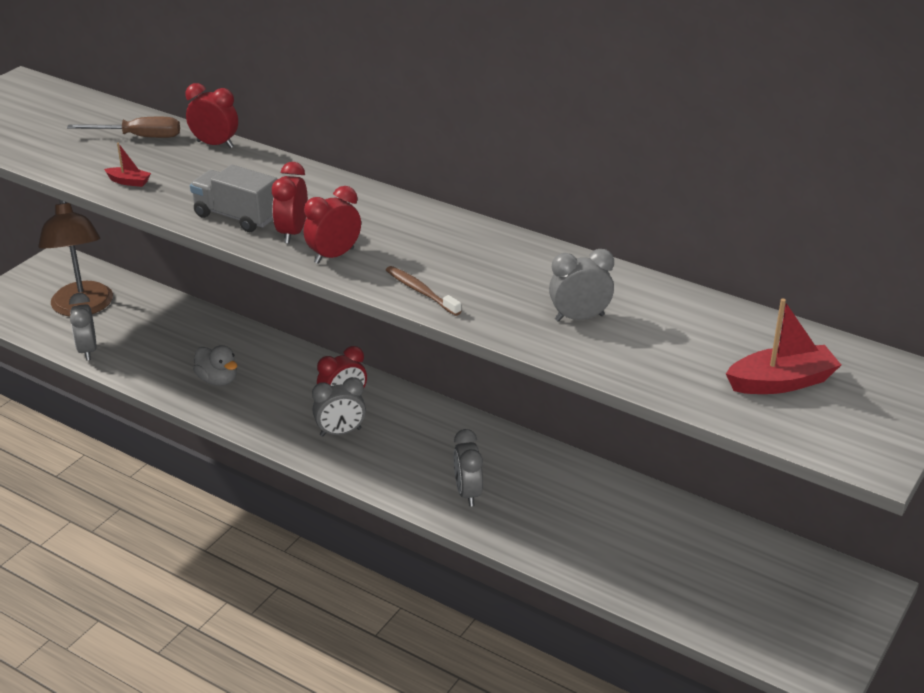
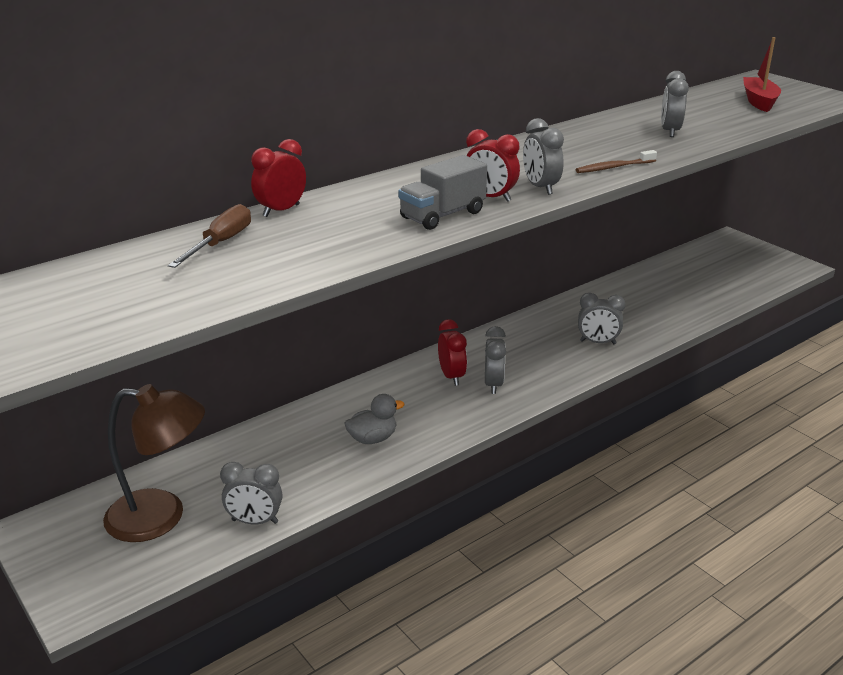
camera: 70 degrees left, 5 degrees down
red boat [104,143,151,187] -> none
red clock [304,186,361,264] -> grey clock [523,118,564,195]

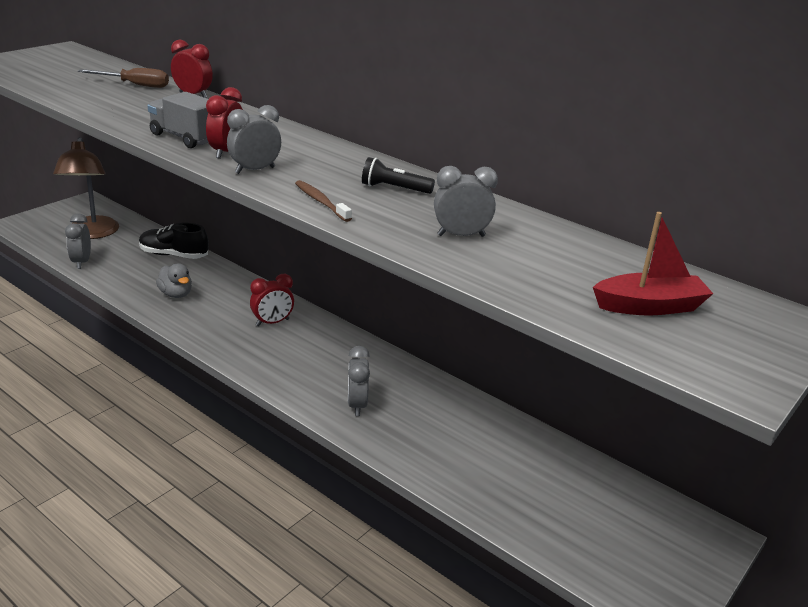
camera: 75 degrees right, 0 degrees up
grey clock [485,326,506,394] -> none
none -> black shoe [139,223,209,259]
none -> black flashlight [362,157,435,194]

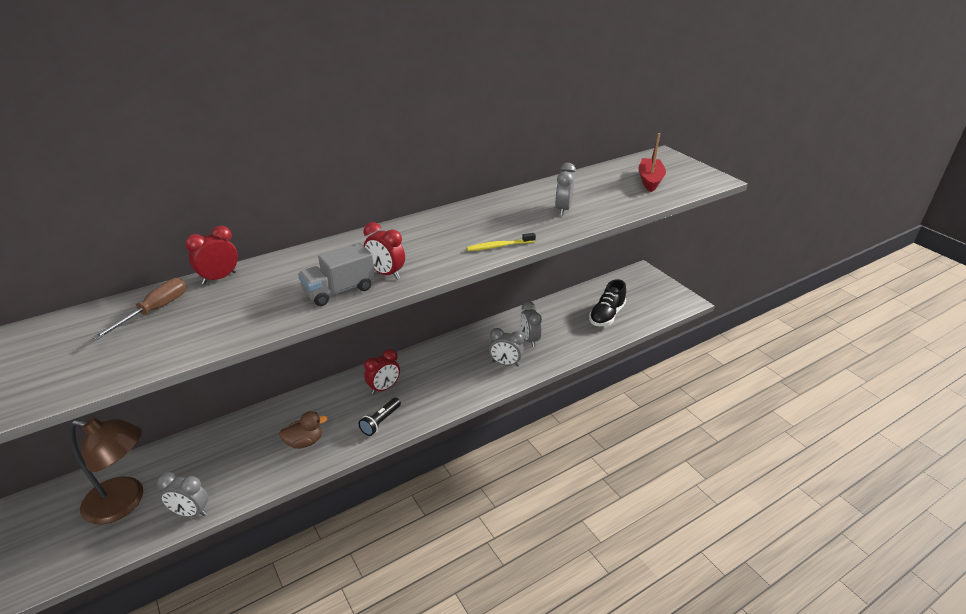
camera: 70 degrees left, 5 degrees up
black shoe [139,223,209,259] -> black shoe moved to [589,279,626,326]
grey duck [156,263,192,298] -> brown duck [279,411,328,449]
grey clock [227,105,281,174] -> grey clock moved to [520,301,542,347]
red clock [250,274,294,326] -> red clock turned 60 degrees clockwise [364,349,400,394]
brown toothbrush [295,180,352,222] -> yellow toothbrush [467,233,536,251]
black flashlight [362,157,435,194] -> black flashlight moved to [359,398,401,436]

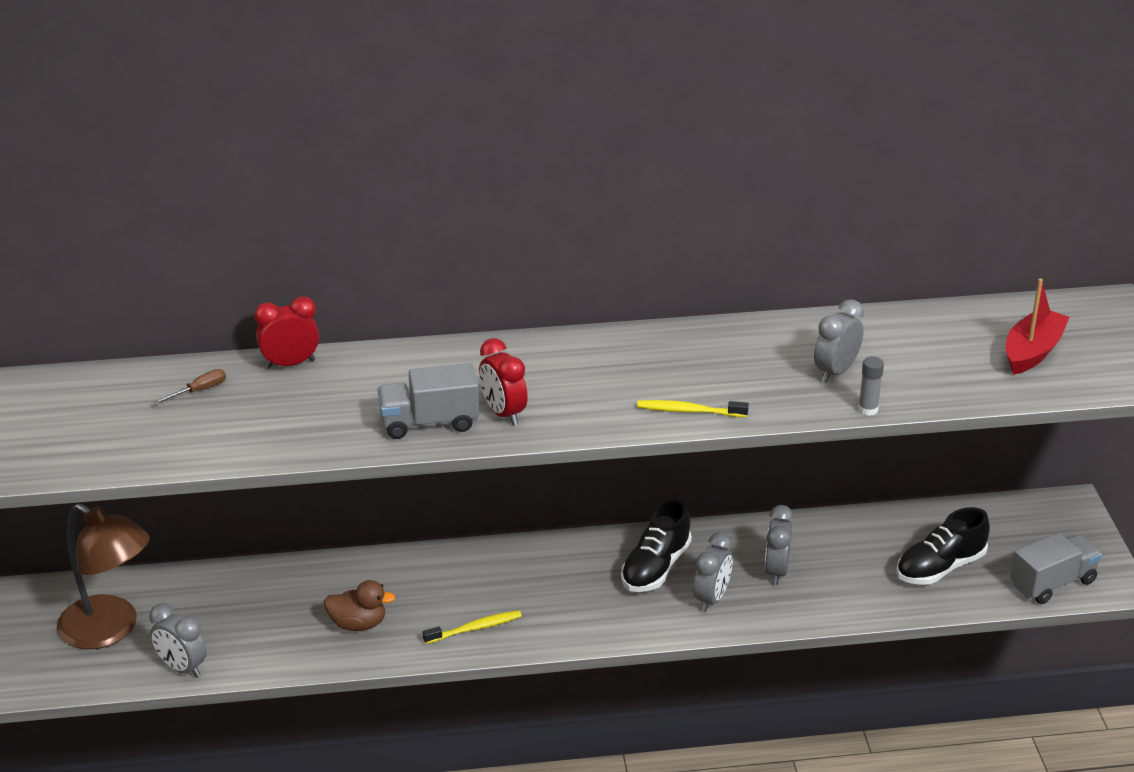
camera: 25 degrees right, 0 degrees up
brown screwdriver [92,278,187,340] -> brown screwdriver [153,369,226,405], size x0.58
black flashlight [359,398,401,436] -> yellow toothbrush [423,610,522,644]
red clock [364,349,400,394] -> none
grey clock [489,328,524,367] -> grey clock turned 105 degrees counterclockwise [693,532,733,612]
none -> black shoe [621,499,692,592]
none -> grey glue stick [858,356,884,416]
none -> grey truck [1010,533,1102,604]

